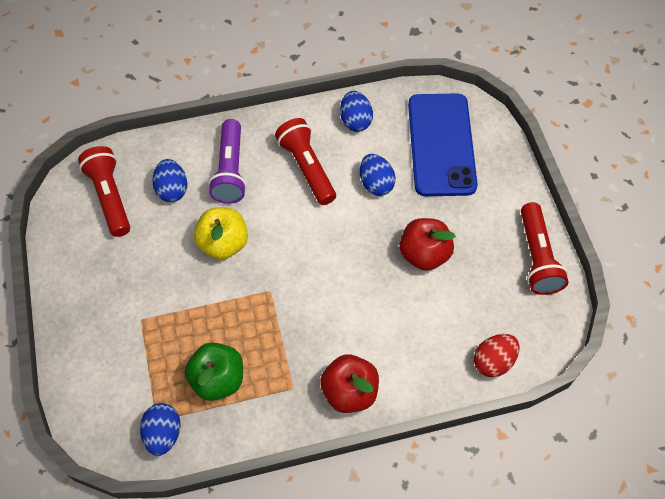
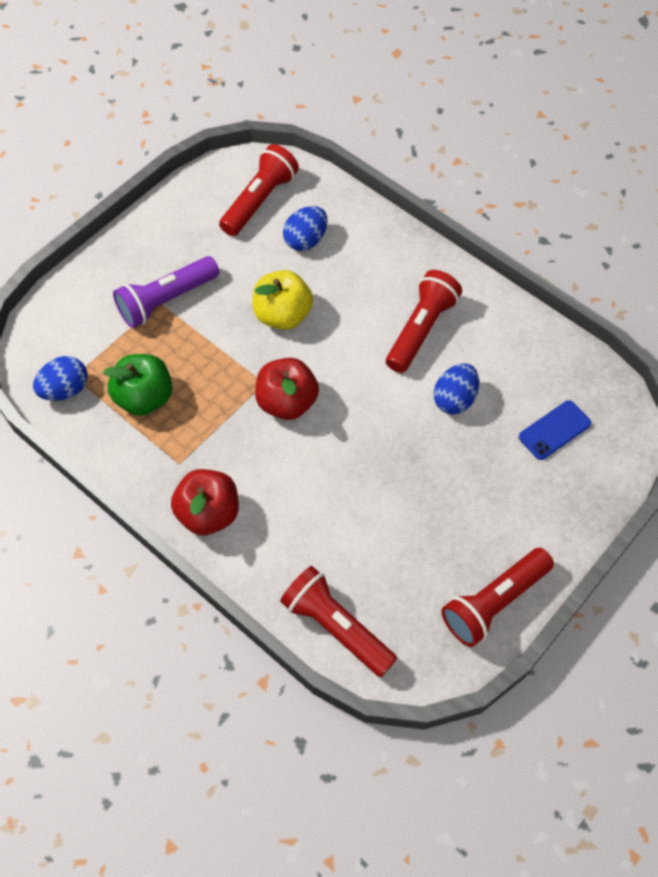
camera: 55 degrees right, 0 degrees up
purple flashlight [208,119,247,204] -> purple flashlight moved to [113,256,219,328]
blue egg [340,91,373,132] -> none
red apple [399,218,456,271] -> red apple moved to [255,358,319,420]
blue phone [408,94,478,196] -> blue phone [519,400,591,460], size x0.46
red egg [474,334,520,377] -> red flashlight [280,566,397,677]

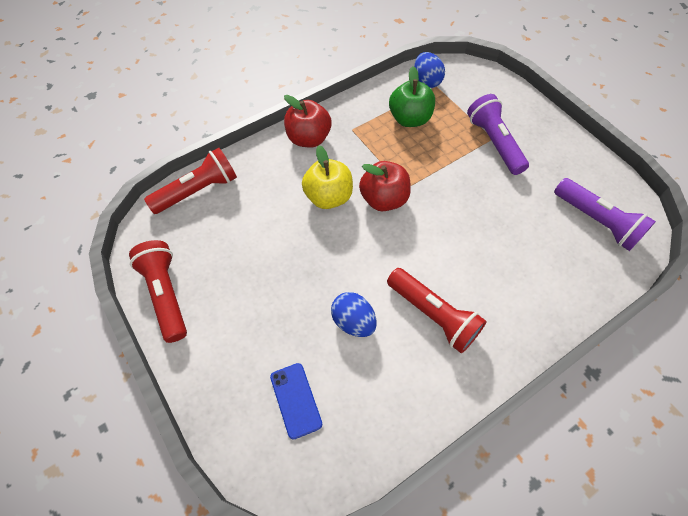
camera: 105 degrees right, 0 degrees up
red flashlight [219,144,299,236] -> purple flashlight [554,178,656,251]
yellow apple [252,270,313,330] -> yellow apple moved to [302,145,353,209]
blue egg [283,206,327,251] -> none

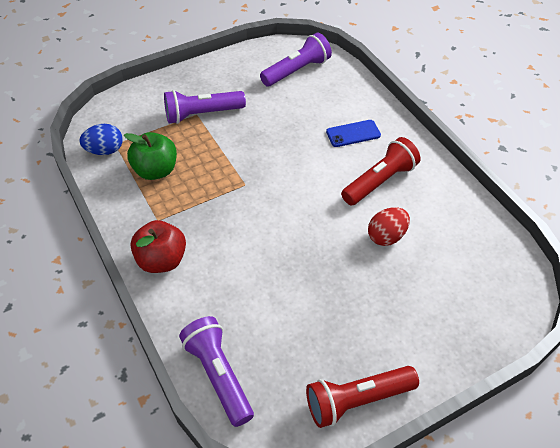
camera: 85 degrees left, 10 degrees down
red flashlight [144,148,237,214] -> purple flashlight [179,316,254,427]
blue phone [270,363,322,440] -> blue phone moved to [326,120,381,147]
yellow apple [302,145,353,209] -> none
blue egg [331,292,377,337] -> red egg [368,207,410,246]
red apple [359,161,411,211] -> none

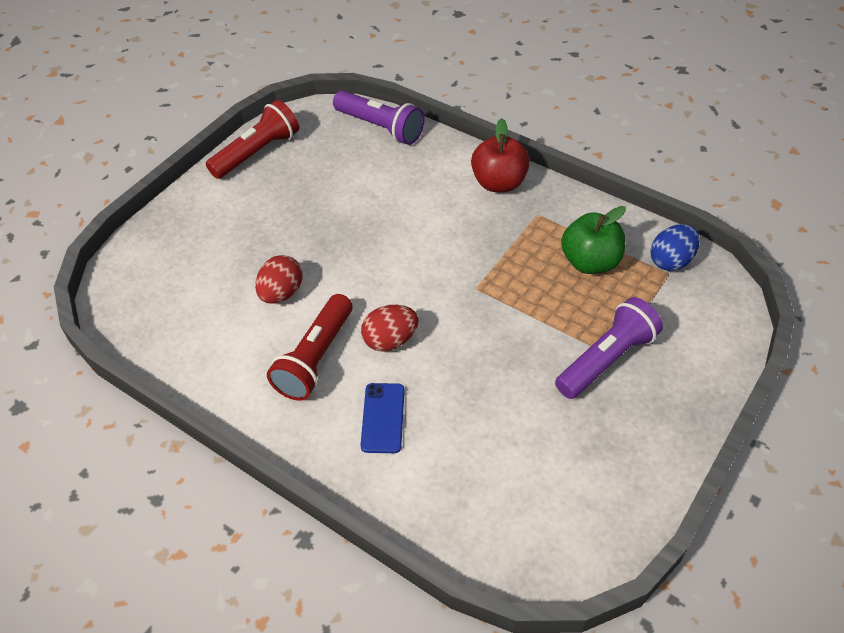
camera: 155 degrees right, 0 degrees up
purple flashlight [260,33,332,87] -> none
blue phone [326,120,381,147] -> blue phone turned 45 degrees counterclockwise [361,383,405,453]
none -> red egg [361,305,419,352]

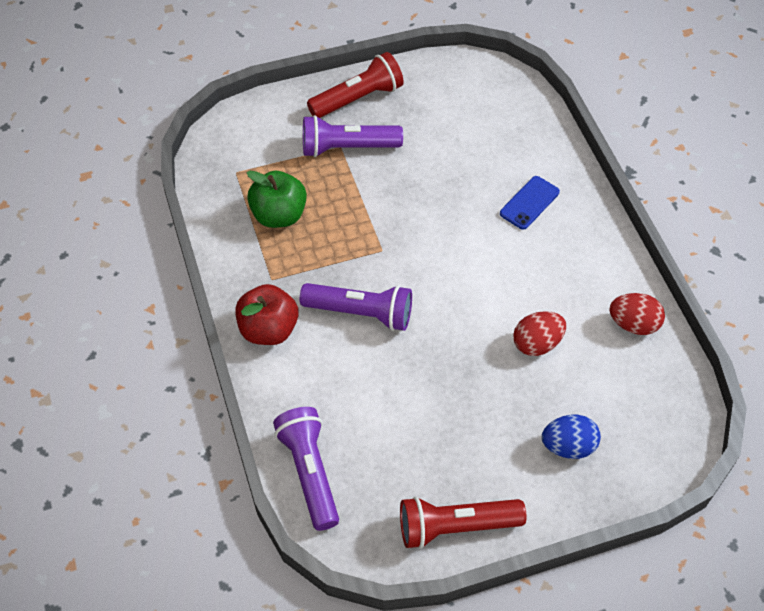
camera: 145 degrees left, 5 degrees up
red flashlight [267,294,352,401] -> red flashlight moved to [307,52,404,118]
red egg [361,305,419,352] -> red egg moved to [609,293,665,335]
blue egg [650,224,700,271] -> blue egg moved to [542,415,601,459]
none -> purple flashlight [300,283,412,331]

